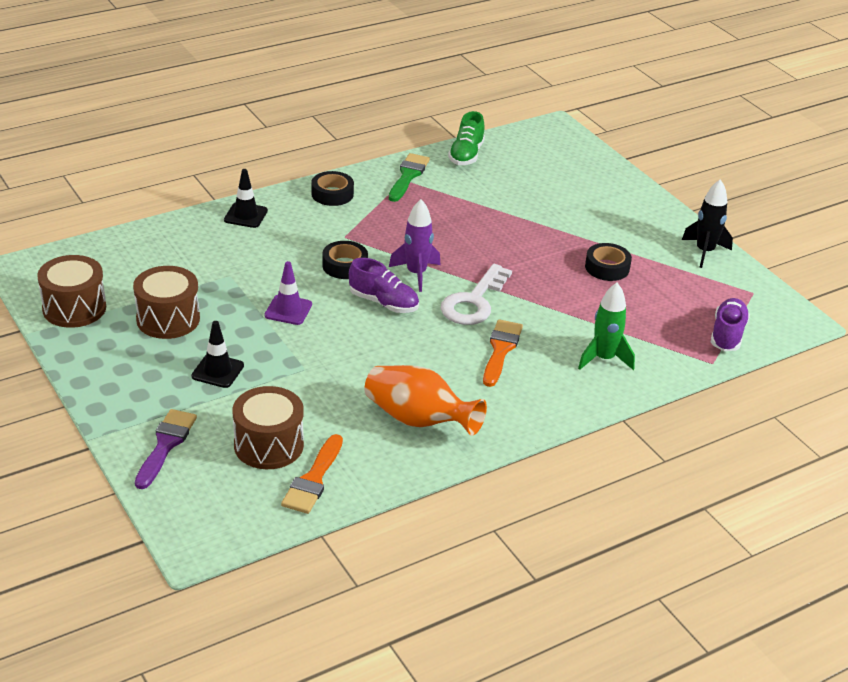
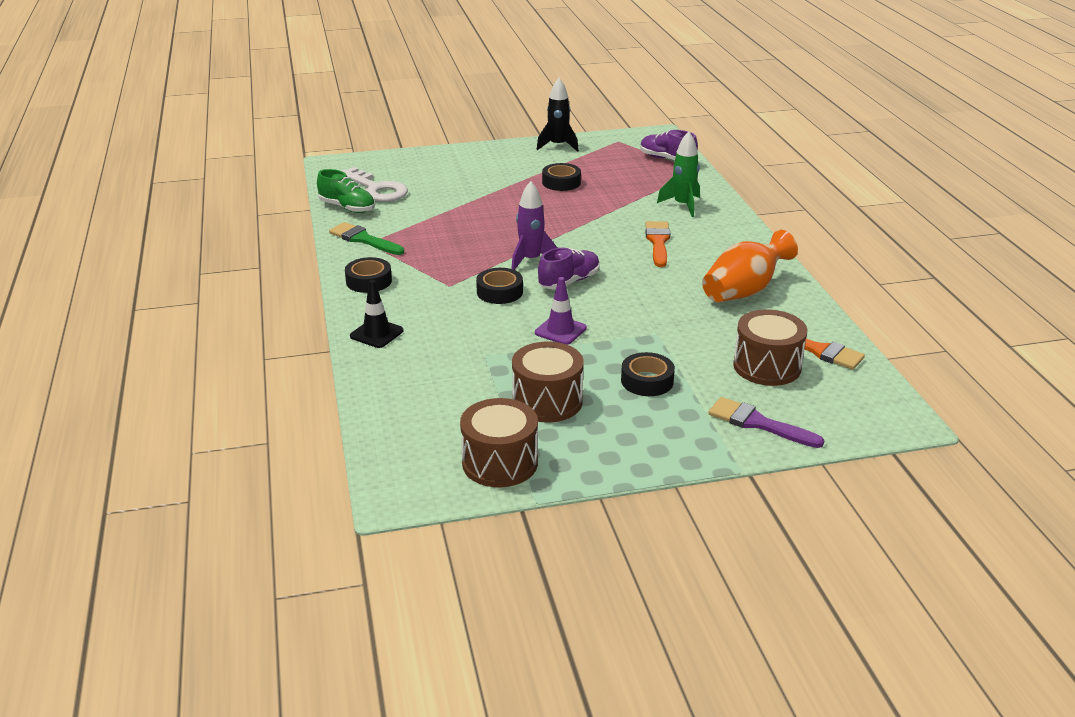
camera: 70 degrees left, 5 degrees down
black traffic cone [191,321,244,388] -> black tape [621,352,675,396]
white key [441,264,512,325] -> white key moved to [342,167,408,202]
orange brush [483,319,523,387] -> orange brush turned 60 degrees clockwise [645,221,670,267]

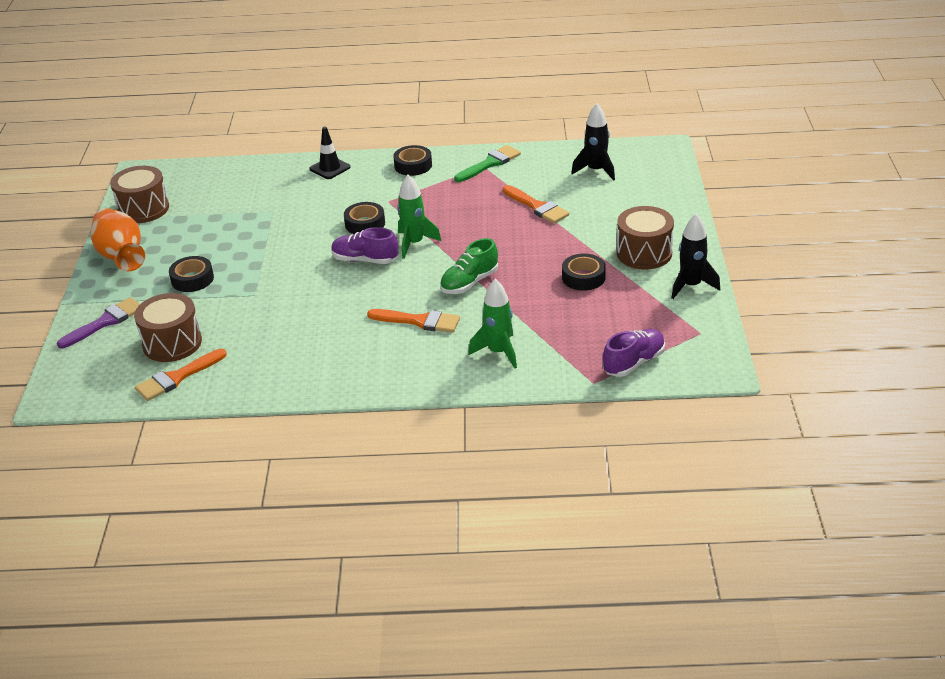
camera: 105 degrees right, 5 degrees up
green shoe [317,169,375,213] -> green shoe moved to [440,238,498,294]
white key [342,167,408,202] -> black rocket [571,104,615,181]
purple rocket [511,181,557,270] -> green rocket [397,174,441,259]
brown drum [512,342,584,423] -> brown drum moved to [617,206,674,269]
purple traffic cone [535,277,587,345] -> none
purple shoe [538,248,600,290] -> purple shoe turned 135 degrees clockwise [331,227,398,264]
orange vase [702,230,798,302] -> orange vase moved to [91,208,145,271]
none -> orange brush [503,185,569,223]

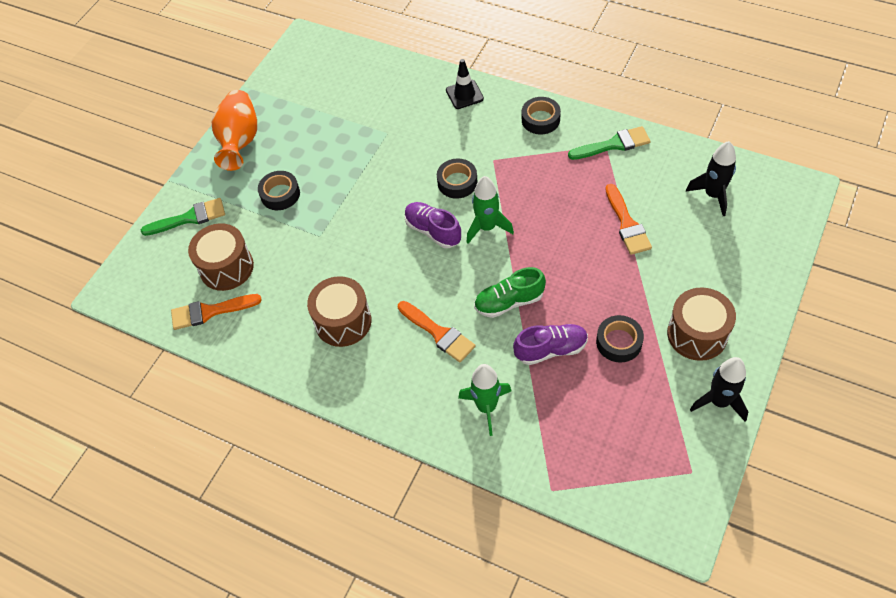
camera: 30 degrees right, 20 degrees up
purple brush [57,297,140,348] -> green brush [141,198,225,236]
brown drum [110,166,169,223] -> brown drum moved to [307,276,372,347]
purple shoe [603,329,665,377] -> purple shoe moved to [513,324,588,365]

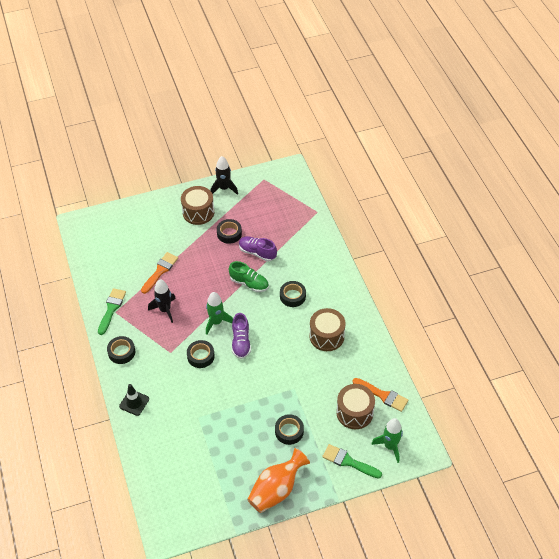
camera: 140 degrees left, 5 degrees down
orange brush [398,301,475,362] -> black tape [280,281,306,307]
green rocket [458,364,511,436] -> green rocket moved to [371,418,403,463]
green brush [568,126,651,160] -> green brush turned 75 degrees clockwise [98,288,126,335]
black rocket [686,141,736,216] -> black rocket moved to [148,279,176,323]

